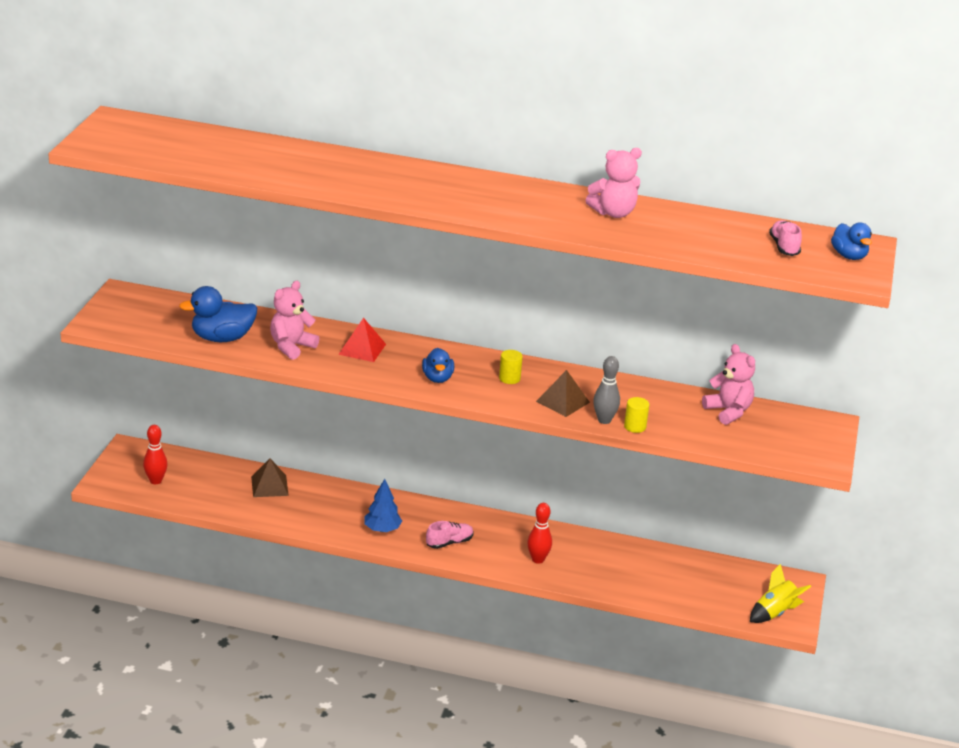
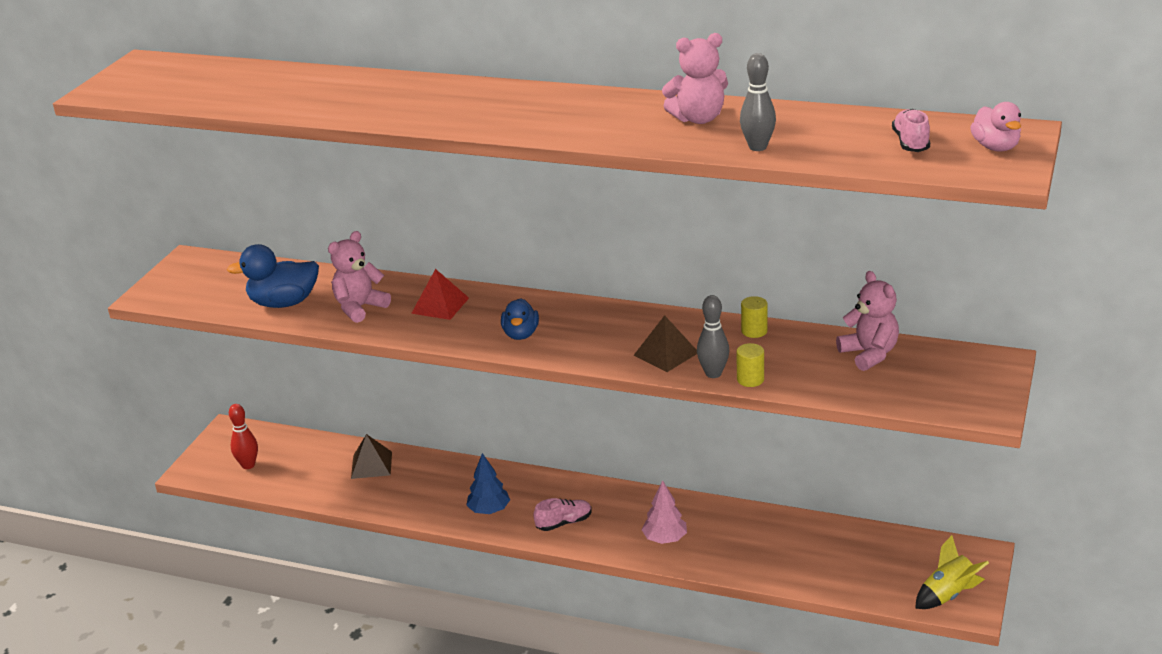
camera: 10 degrees right, 0 degrees up
yellow cylinder [499,350,523,384] -> yellow cylinder moved to [741,296,767,338]
red bowling pin [527,503,552,564] -> pink tree [642,480,687,544]
blue duck [831,223,872,260] -> pink duck [970,102,1021,152]
none -> grey bowling pin [740,53,776,151]

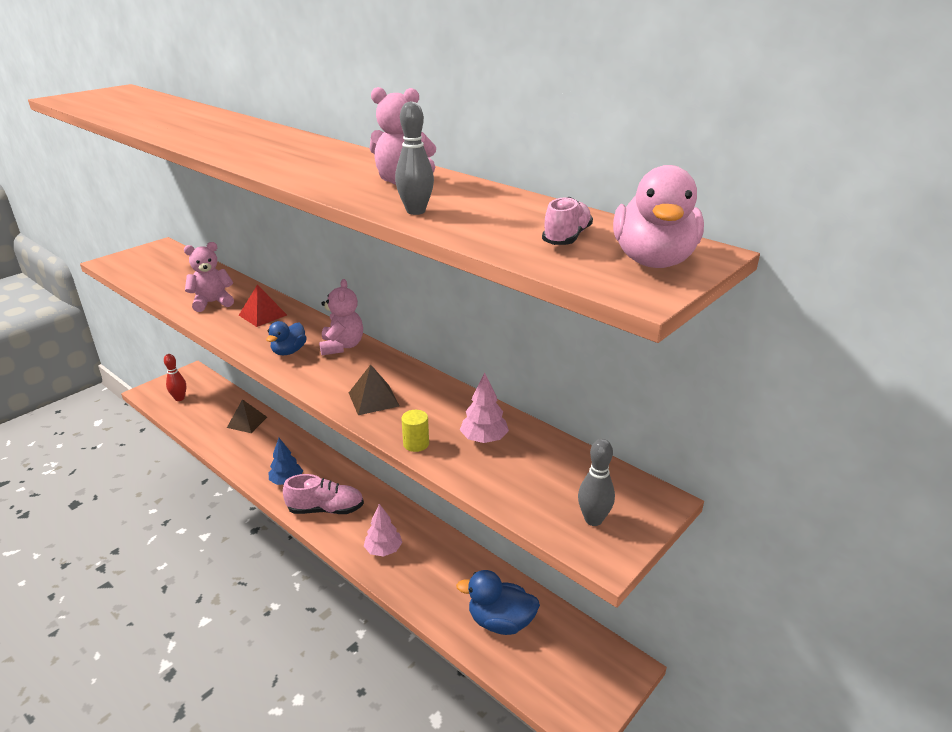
camera: 20 degrees right, 0 degrees up
blue duck [227,244,319,308] -> blue duck moved to [456,570,540,635]
pink shoe [533,498,592,531] -> pink shoe [283,474,364,514], size x1.59
grey bowling pin [697,295,730,378] -> grey bowling pin moved to [578,439,615,526]
yellow cylinder [741,296,767,338] -> none
pink teddy bear [836,271,899,371] -> pink teddy bear moved to [319,279,363,355]
yellow rocket [915,535,989,609] -> none
pink duck [970,102,1021,152] -> pink duck [613,165,704,268], size x1.57
none -> pink tree [460,373,509,443]

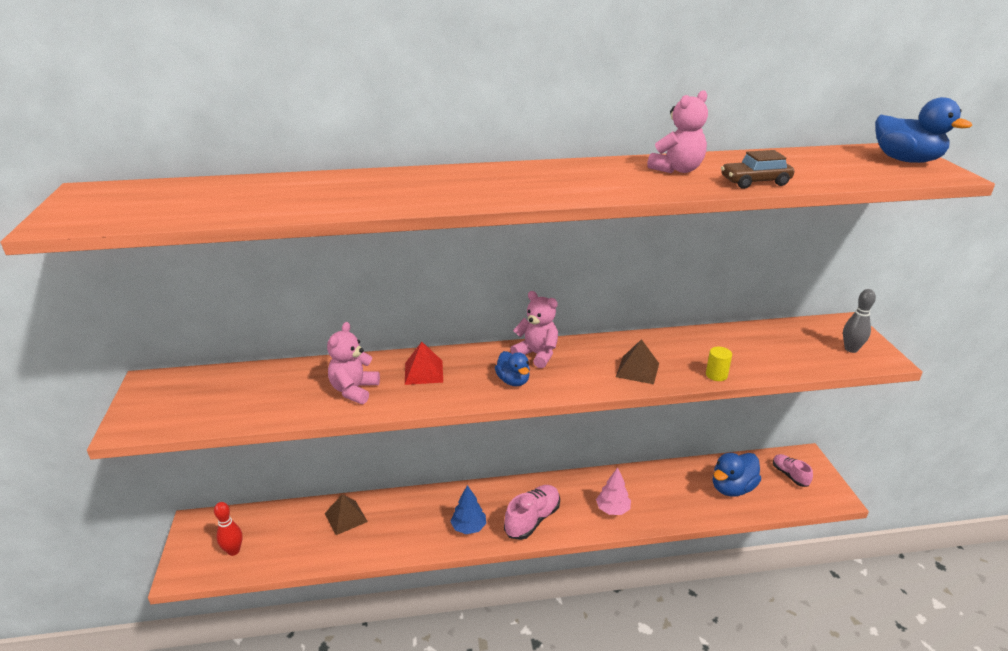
camera: 50 degrees left, 0 degrees up
grey bowling pin [395,101,434,215] -> brown car [721,150,794,189]
pink tree [460,373,509,443] -> none
pink shoe [542,197,593,245] -> pink shoe moved to [773,454,813,487]
pink duck [613,165,704,268] -> blue duck [875,97,972,163]

